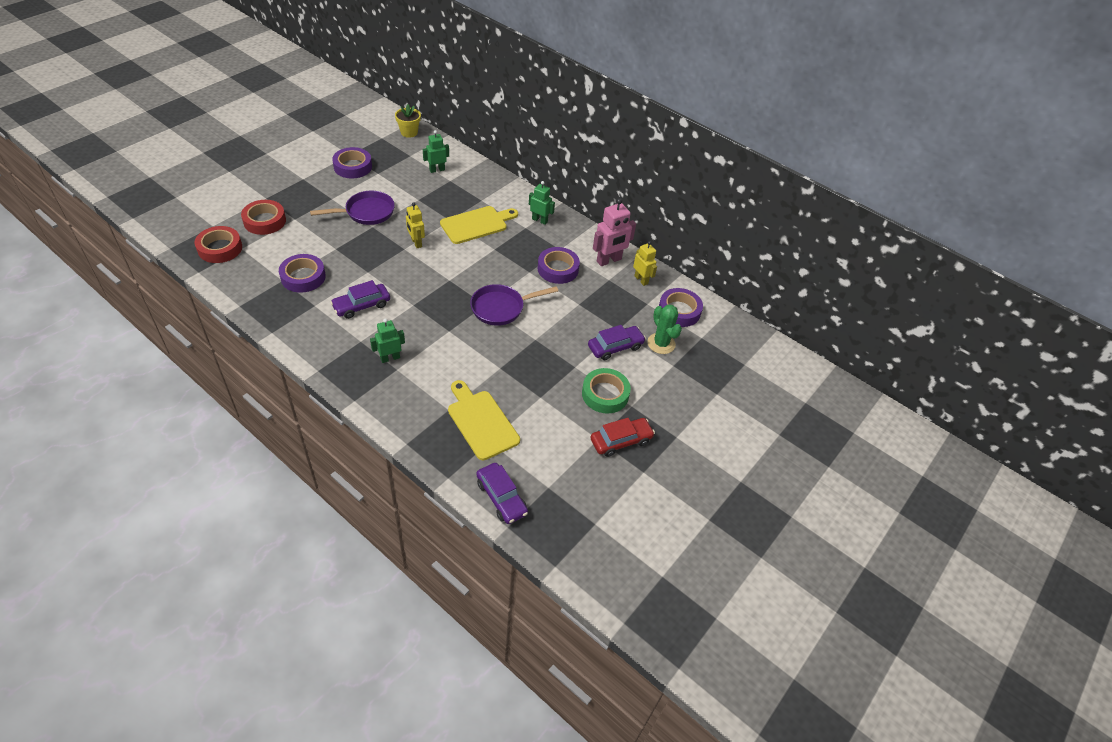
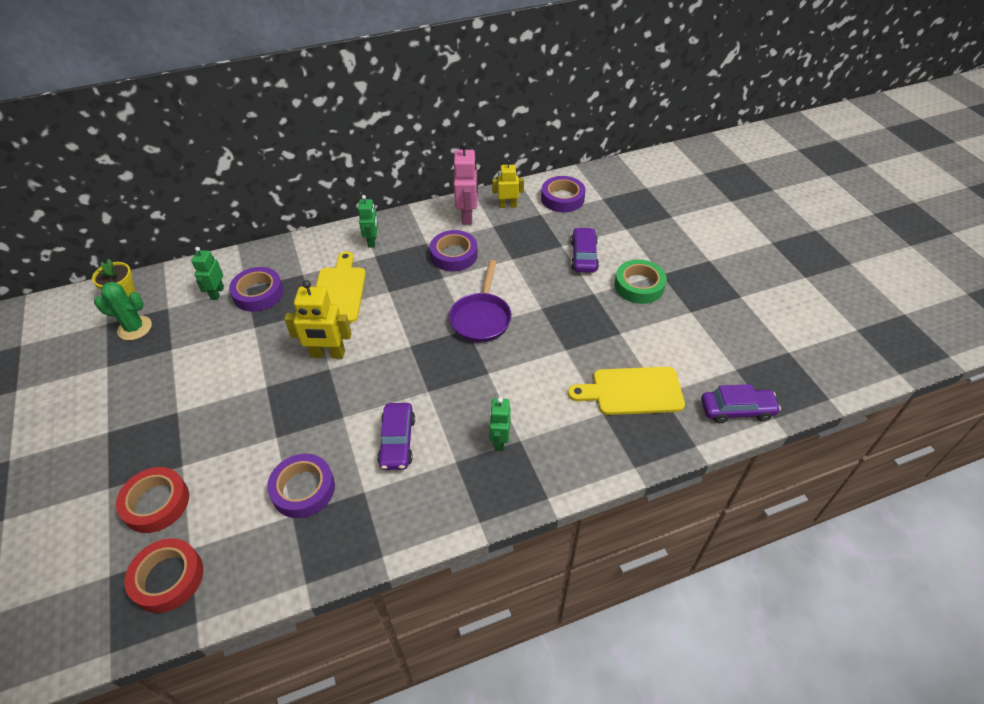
camera: 55 degrees left, 0 degrees up
purple pan [310,191,395,225] -> none
purple tape [332,147,372,178] -> purple tape moved to [229,267,284,312]
yellow robot [406,202,425,248] -> yellow robot [284,280,352,359], size x1.54
green robot [529,181,555,225] -> green robot turned 120 degrees clockwise [358,195,378,248]
red car [590,418,655,457] -> none
green cactus [647,305,682,354] -> green cactus moved to [94,282,152,340]

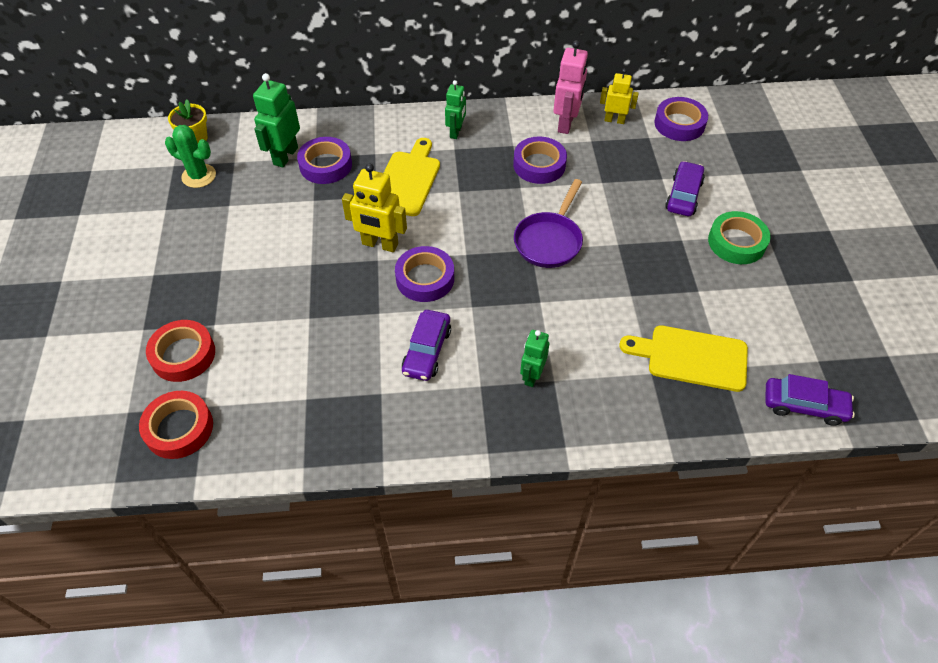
camera: 15 degrees right, 5 degrees up
green robot [191,247,224,300] -> green robot [253,73,300,168], size x1.54
purple tape [267,454,335,518] -> purple tape moved to [395,246,454,302]

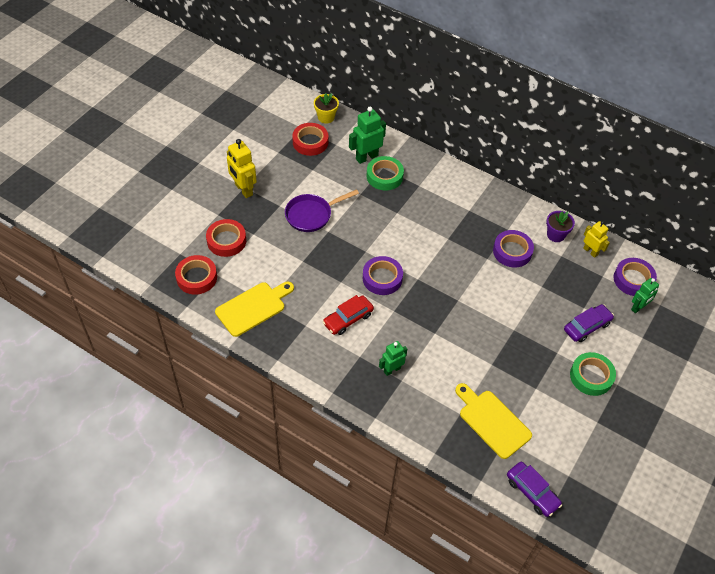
camera: 35 degrees right, 0 degrees up
green cactus [165,125,216,188] -> red tape [292,123,329,156]
purple tape [297,137,352,184] -> green tape [367,156,404,191]
yellow robot [342,163,407,252] -> yellow robot moved to [227,139,257,198]
yellow cutting board [384,138,440,216] -> yellow cutting board moved to [215,282,294,337]
purple car [402,310,451,381] -> red car [323,295,374,335]
green robot [445,80,466,139] -> green robot moved to [631,278,659,313]
purple pan [514,179,583,268] -> purple pan moved to [285,189,359,232]
pink robot [553,40,588,134] -> purple flower pot [546,211,575,242]

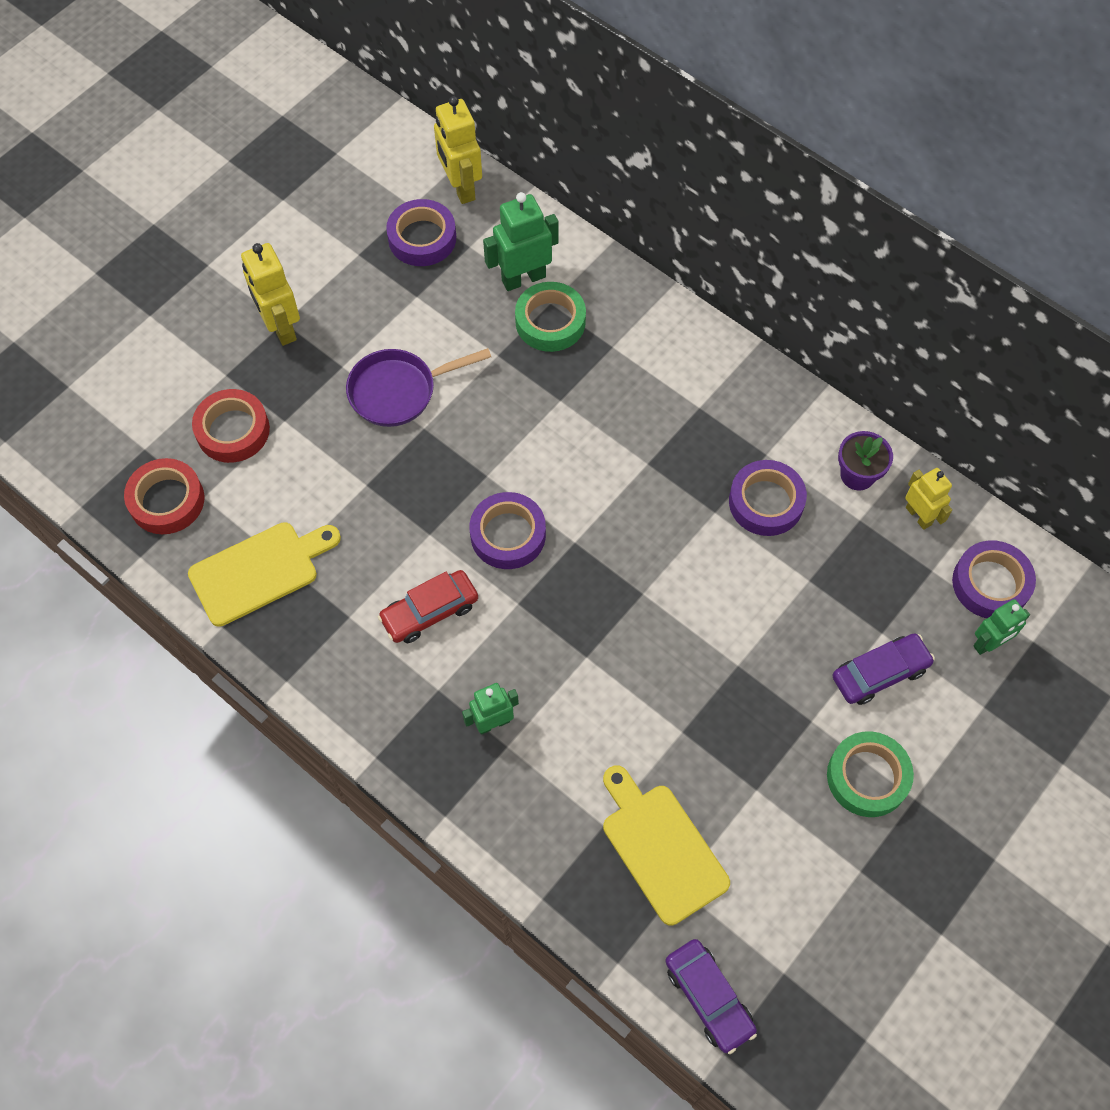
camera: 10 degrees right, 10 degrees up
red tape [292,123,329,156] -> purple tape [386,199,456,266]
yellow flower pot [314,93,339,123] -> yellow robot [434,96,482,204]

